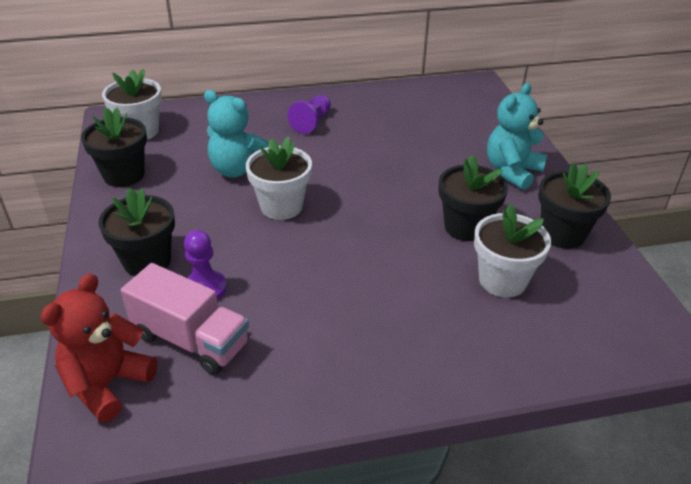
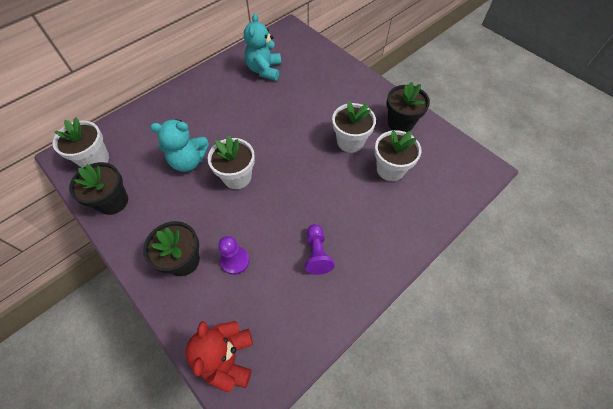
camera: 30 degrees left, 20 degrees up
pink truck [121,263,249,375] -> none
purple pawn [287,95,331,134] -> purple pawn moved to [305,224,335,275]
black flower pot [439,155,508,241] -> white flower pot [332,101,376,153]
turquoise teddy bear [487,83,547,190] -> turquoise teddy bear moved to [244,13,281,81]

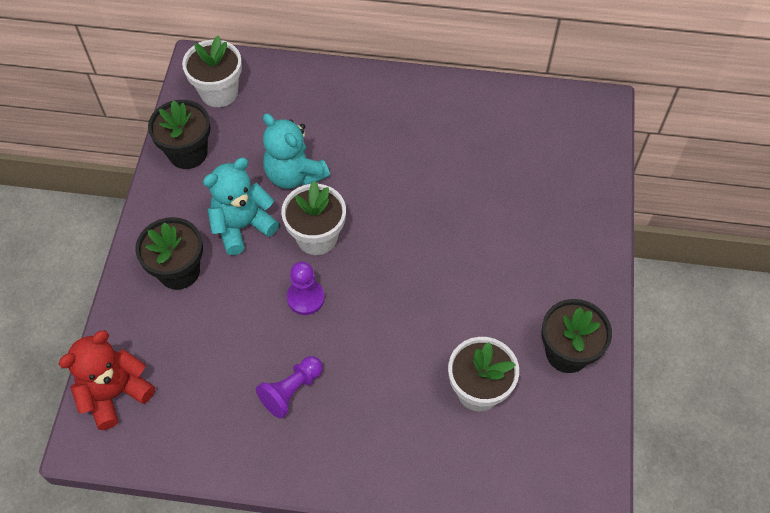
camera: 50 degrees right, 0 degrees up
purple pawn [218,236,250,275] -> purple pawn moved to [287,261,325,315]
turquoise teddy bear [244,13,281,81] -> turquoise teddy bear moved to [203,158,279,255]
white flower pot [332,101,376,153] -> none

